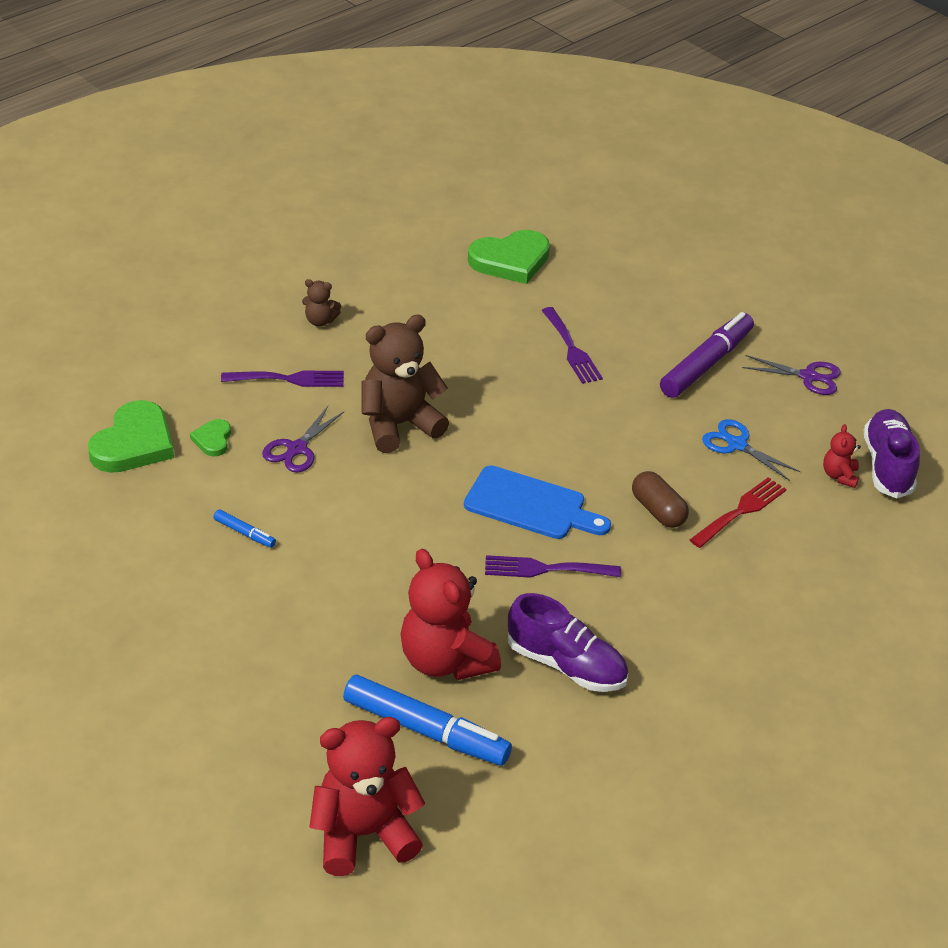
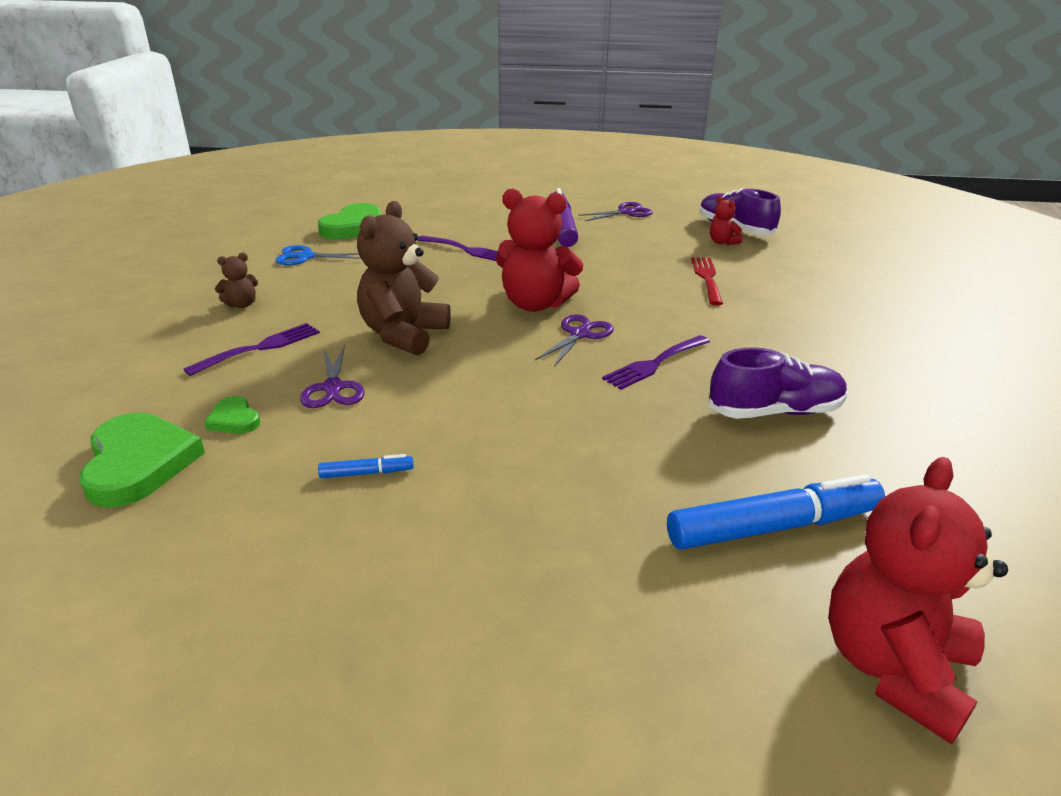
camera: 40 degrees left, 10 degrees down
red teddy bear [400,549,501,680] -> red teddy bear moved to [496,188,584,312]
blue cutting board [464,465,611,539] -> purple scissors [535,315,614,367]
brown capsule [632,471,689,528] -> none
blue scissors [702,419,801,481] -> blue scissors moved to [275,245,361,265]

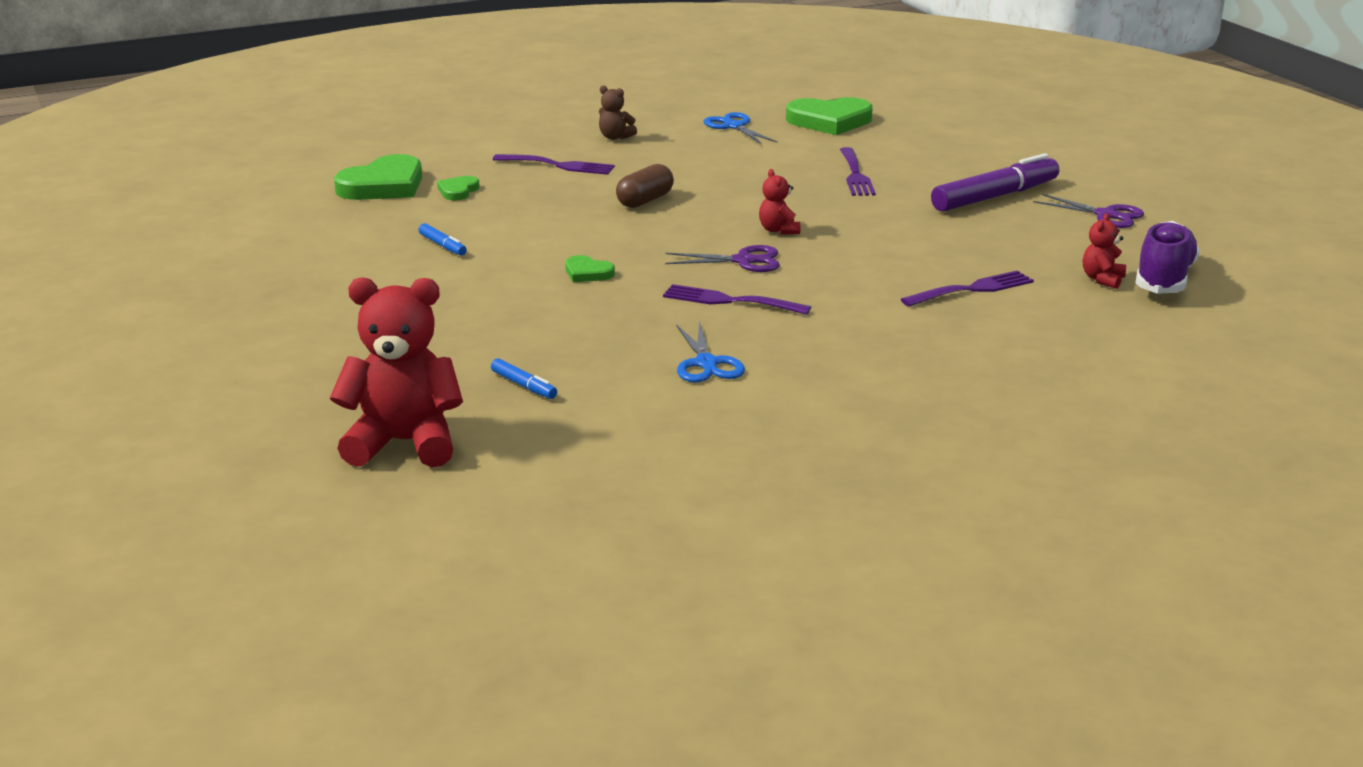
camera: 60 degrees right, 5 degrees down
purple scissors [300,345,365,408] -> none
brown teddy bear [357,201,451,356] -> brown capsule [616,164,674,208]
red teddy bear [496,188,584,312] -> red teddy bear [759,169,800,235], size x0.46
blue marker [667,474,885,550] -> blue marker [491,358,557,399], size x0.45
red fork [691,257,723,305] -> purple fork [901,270,1034,306]
purple shoe [709,347,847,419] -> blue scissors [676,321,745,382]
none -> green heart [565,255,615,282]

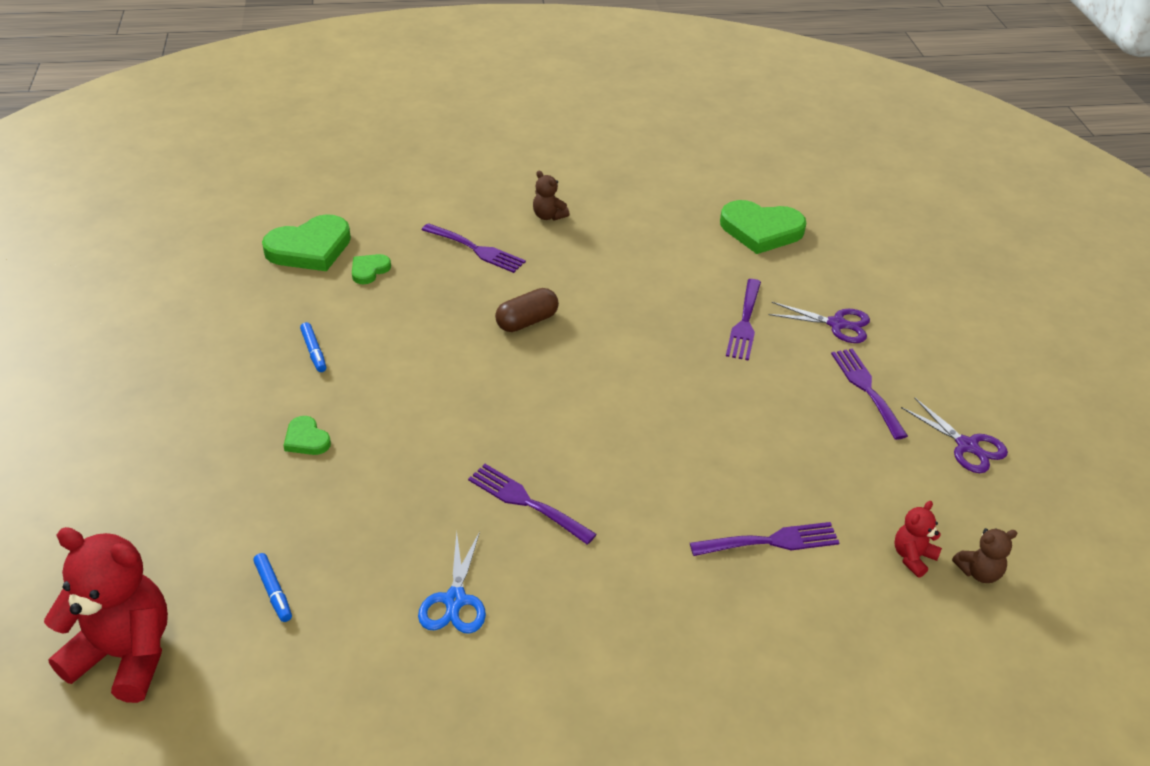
camera: 15 degrees right, 15 degrees up
green heart [565,255,615,282] -> green heart moved to [283,416,331,455]
purple scissors [665,245,780,272] -> purple scissors moved to [768,302,870,343]
blue scissors [703,112,777,144] -> none
red teddy bear [759,169,800,235] -> none
purple marker [931,153,1059,212] -> purple fork [831,348,908,440]
purple shoe [1136,221,1200,294] -> brown teddy bear [952,528,1017,583]

